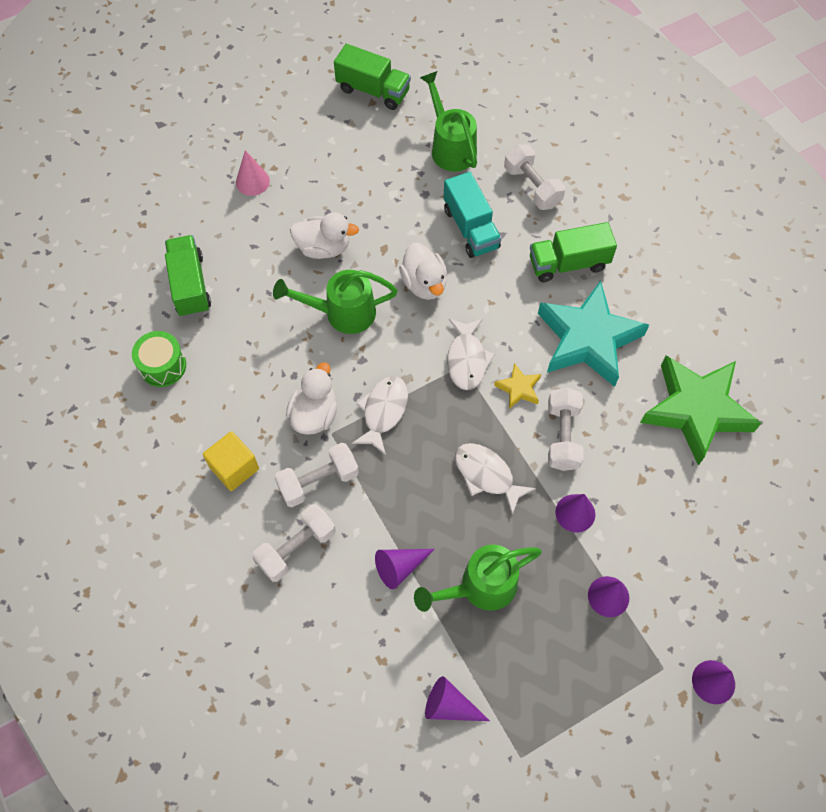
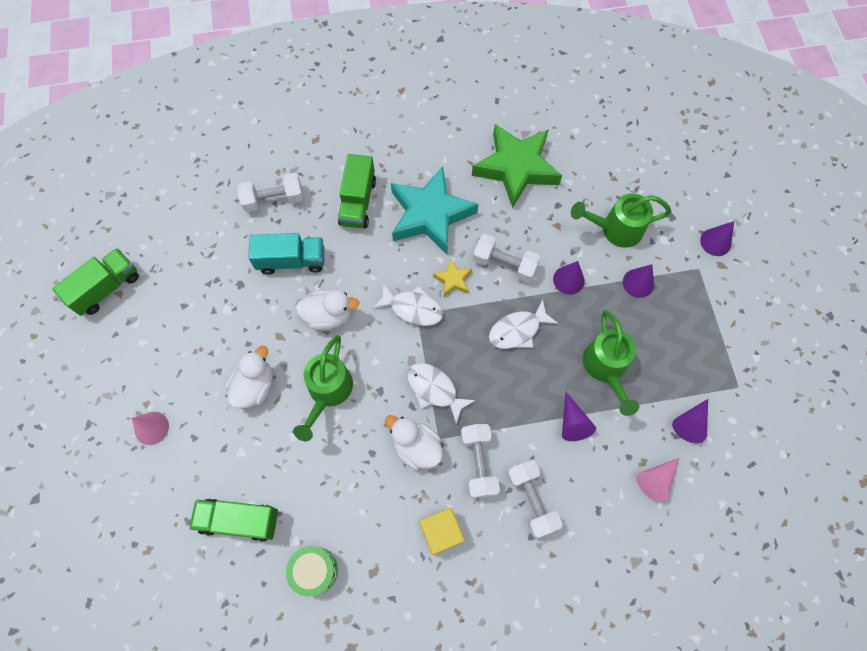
camera: 70 degrees left, 5 degrees up
green watering can [420,71,477,172] -> green watering can moved to [571,194,672,248]
none -> pink cone [637,458,679,502]

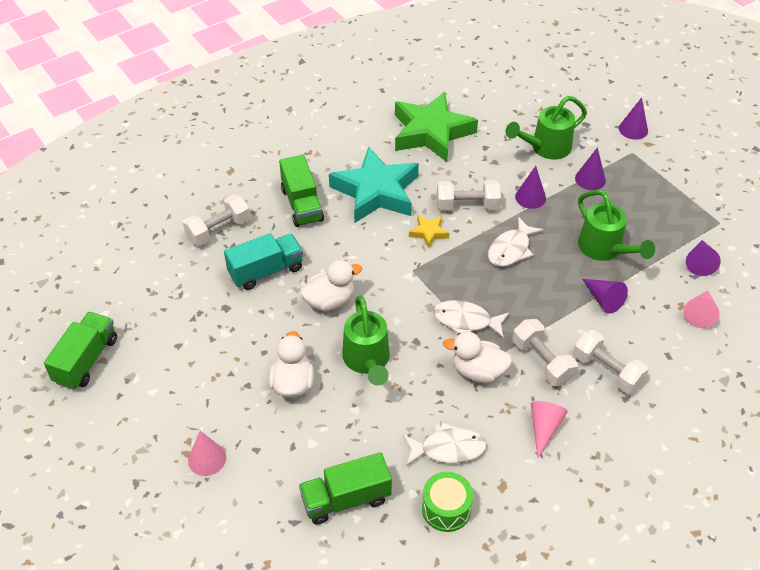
camera: 25 degrees left, 20 degrees down
white fish [372,283,443,326] -> white fish moved to [403,422,487,466]
yellow cube [420,508,465,555] -> pink cone [531,401,568,458]

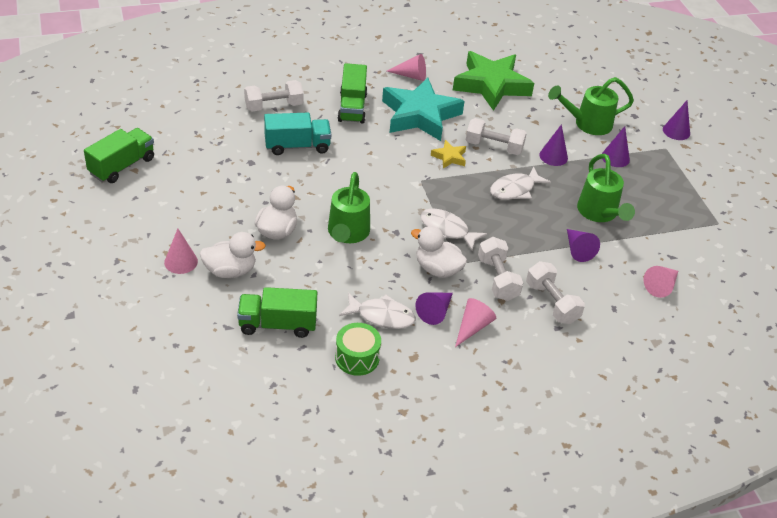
camera: 15 degrees right, 5 degrees down
white duck [300,260,362,311] -> white duck moved to [200,232,266,278]
purple cone [686,240,721,276] -> purple cone moved to [415,293,453,325]
none -> pink cone [387,54,426,81]

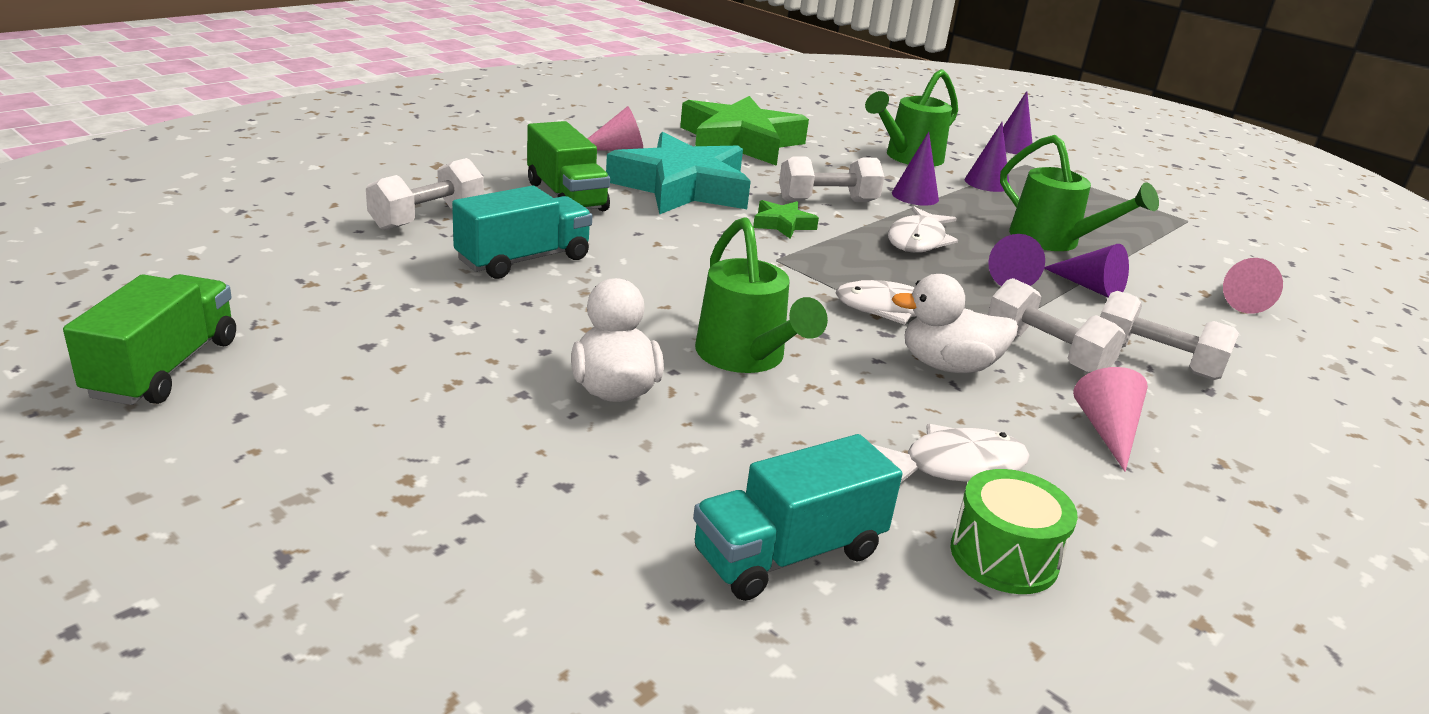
camera: 30 degrees left, 15 degrees down
pink cone [164,229,198,274] -> none
white duck [200,232,266,278] -> none
green truck [237,287,317,338] -> turquoise truck [693,434,902,601]
purple cone [415,293,453,325] -> purple cone moved to [988,234,1045,286]
yellow star [431,140,466,169] -> green star [753,200,819,239]

